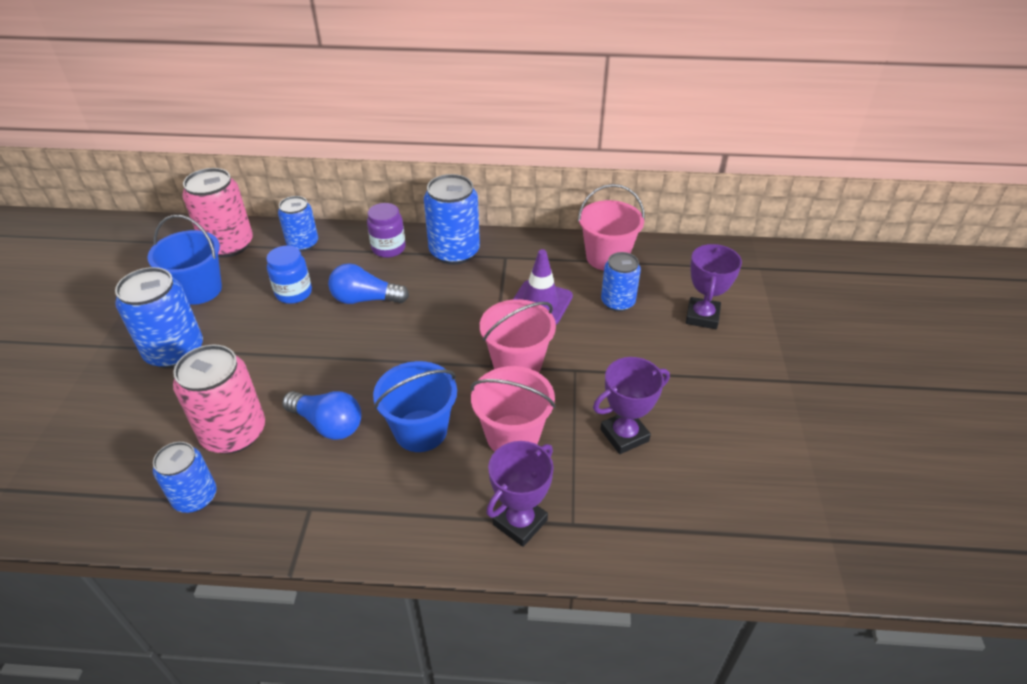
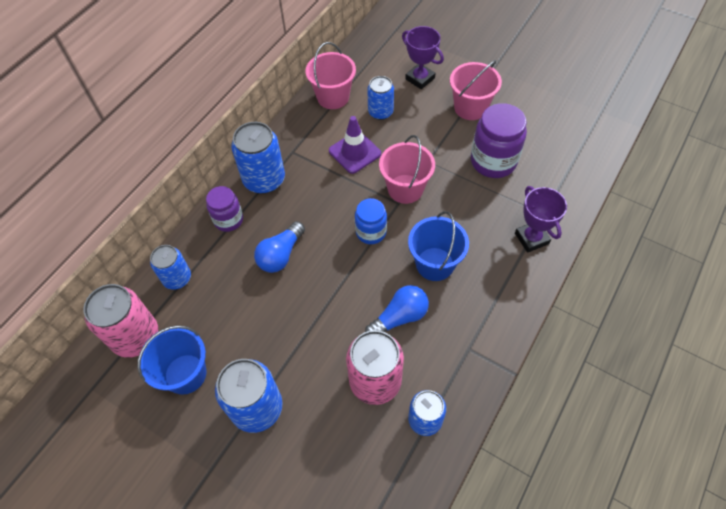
camera: 60 degrees left, 15 degrees up
blue jar [267,246,312,304] -> blue jar moved to [355,198,387,244]
pink bucket [471,366,555,452] -> pink bucket moved to [450,60,502,120]
purple trophy [593,357,670,454] -> purple jar [471,103,527,178]

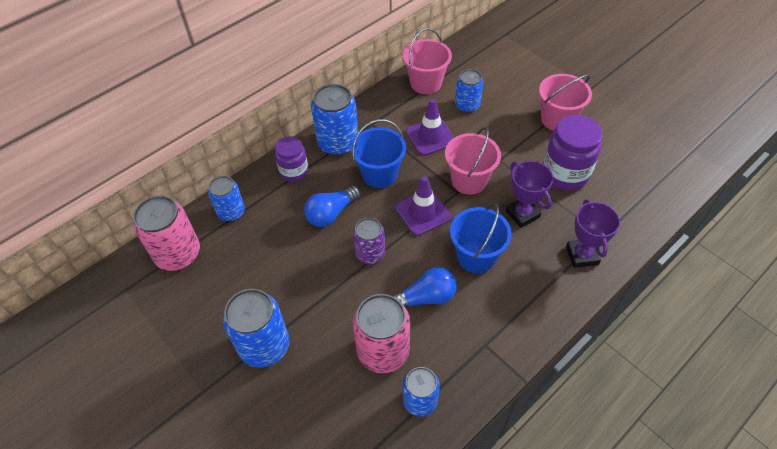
camera: 15 degrees right, 5 degrees down
blue bucket [137,325,206,395] -> blue bucket moved to [351,119,406,188]
blue jar [355,198,387,244] -> purple traffic cone [395,176,451,236]
purple trophy [402,26,444,89] -> purple trophy moved to [506,161,553,228]
none -> purple can [353,218,385,264]

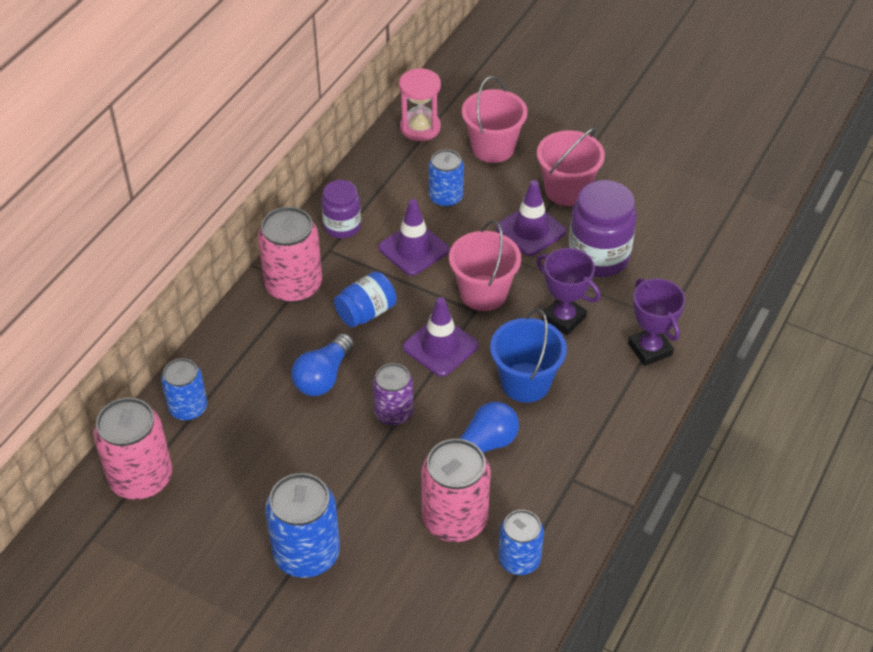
camera: 20 degrees left, 5 degrees down
purple jar [275,136,308,182] -> purple jar moved to [321,180,361,238]
blue can [311,84,358,156] -> pink can [258,207,322,303]
blue bucket [351,119,406,188] -> blue jar [334,271,396,327]
pink bucket [403,28,452,94] -> pink bucket moved to [462,76,528,163]
none -> pink hourglass [399,68,441,141]
none -> purple traffic cone [496,180,566,256]

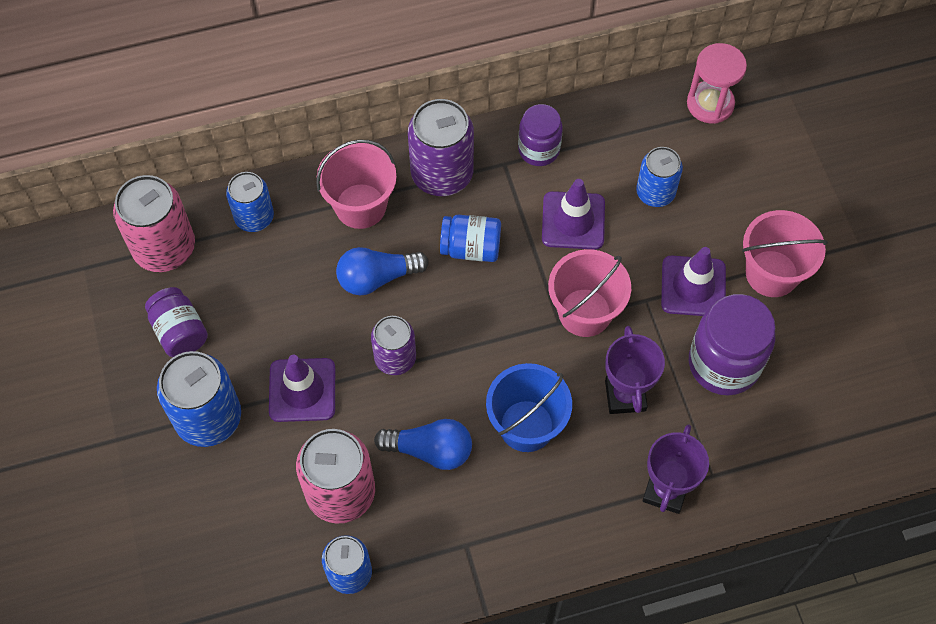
camera: 45 degrees right, 15 degrees up
pink can [258,207,322,303] -> purple can [408,99,474,196]
purple traffic cone [403,297,478,377] -> purple traffic cone moved to [269,355,335,422]
pink bucket [462,76,528,163] -> pink bucket moved to [316,140,397,229]
none -> purple jar [145,287,208,357]

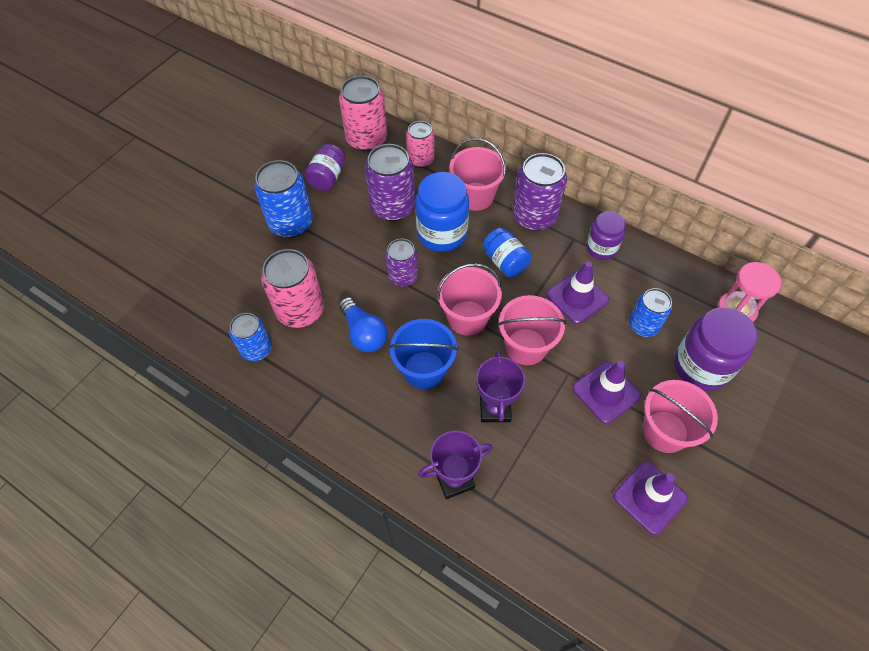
camera: 50 degrees right, 5 degrees down
blue can [226,172,274,232] -> pink can [406,121,435,168]
purple traffic cone [269,355,335,422] -> purple traffic cone moved to [613,461,688,535]
blue light bulb [336,247,429,296] -> blue jar [415,172,469,252]
purple trophy [605,326,665,414] -> purple trophy turned 45 degrees counterclockwise [476,351,525,422]
purple jar [689,294,775,395] -> purple jar moved to [674,307,758,391]
none -> purple can [365,144,415,221]
none -> pink bucket [437,263,502,336]

